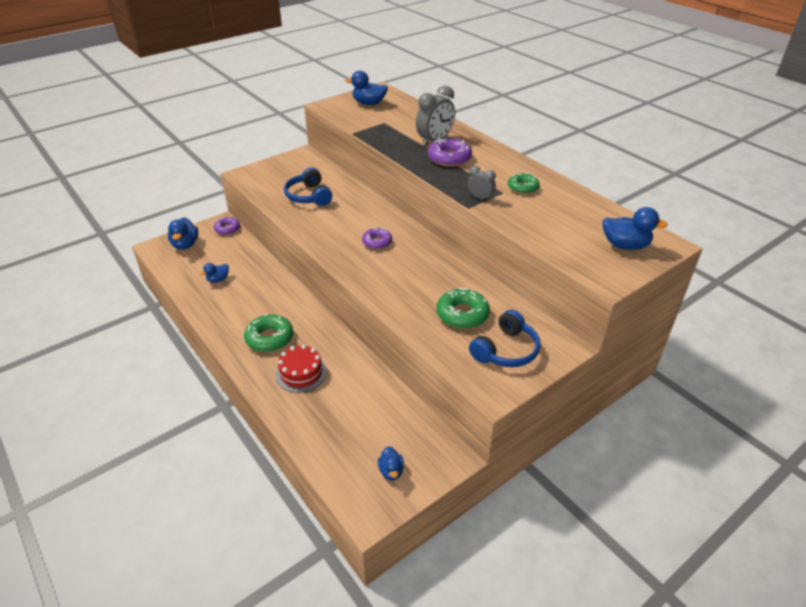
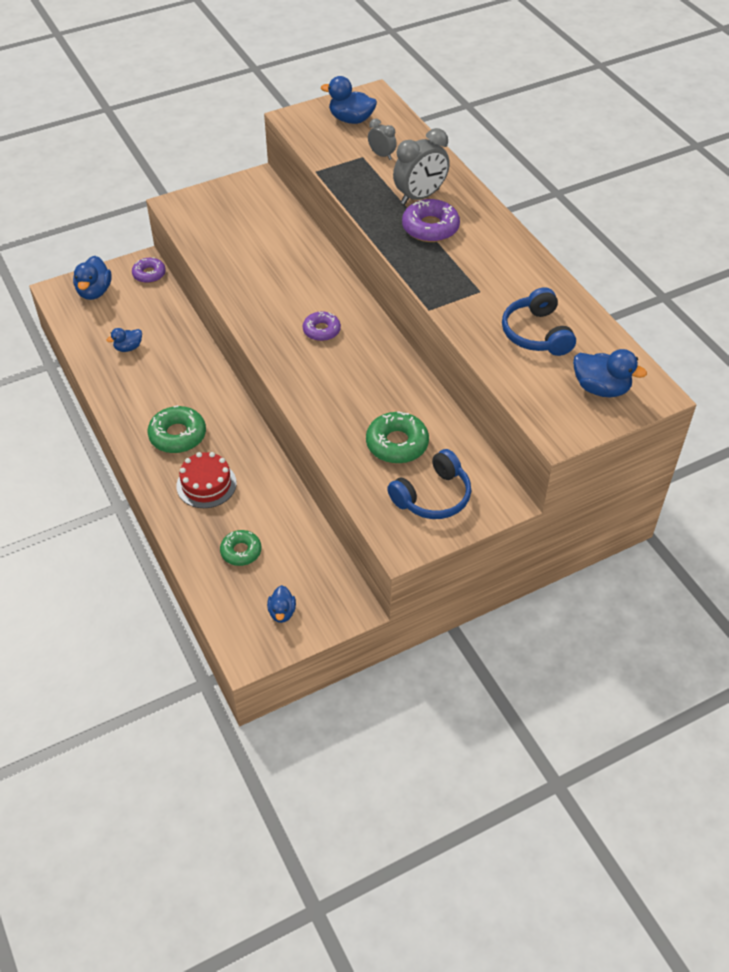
camera: 10 degrees right, 10 degrees up
blue headphones [284,167,332,206] -> blue headphones moved to [502,287,576,356]
grey clock [468,166,496,201] -> grey clock moved to [368,118,397,160]
green donut [508,173,539,194] -> green donut moved to [220,530,261,566]

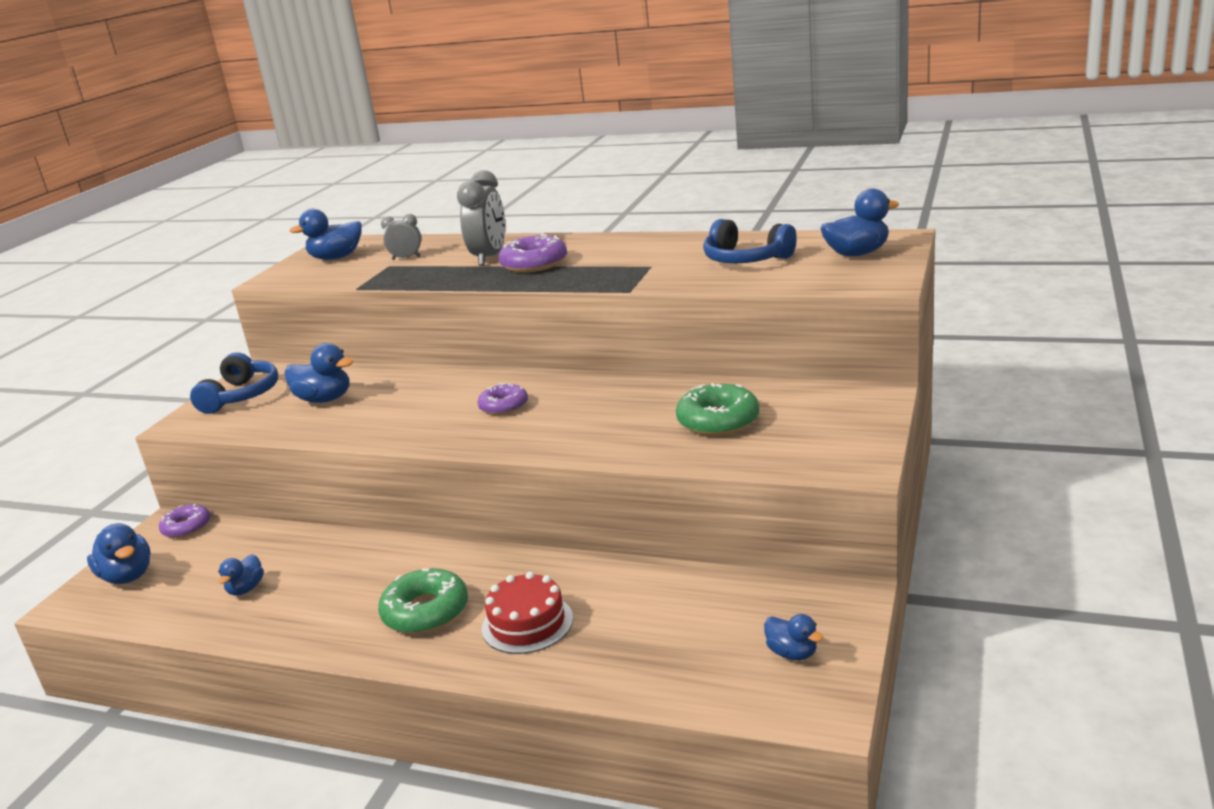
camera: 40 degrees left, 25 degrees down
green donut [220,530,261,566] -> none
blue headphones [387,449,471,519] -> blue headphones moved to [190,352,278,414]
none -> blue duck [284,343,353,403]

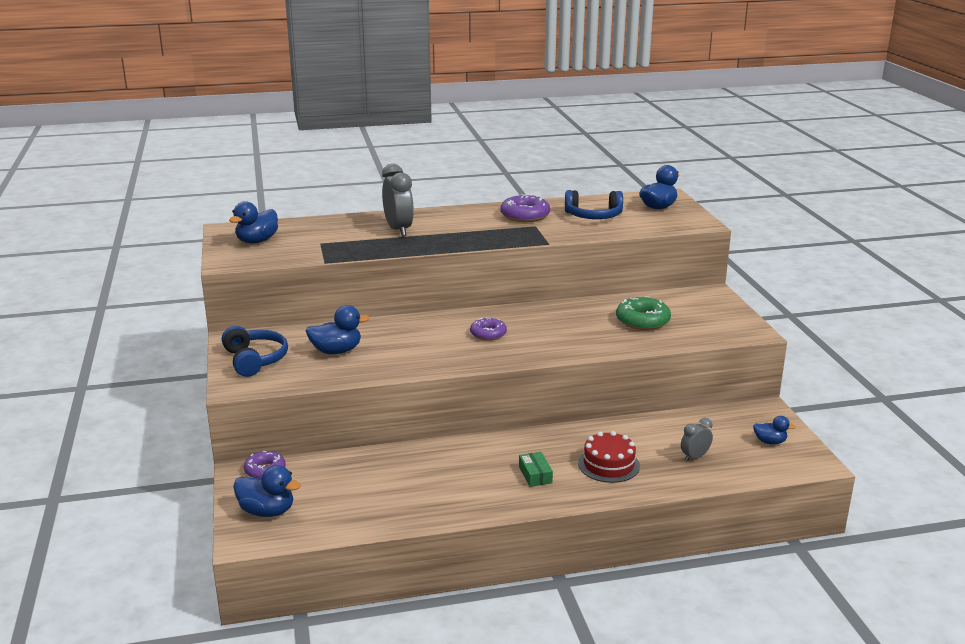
camera: 35 degrees left, 0 degrees up
blue duck [218,554,264,596] -> none
green donut [378,568,468,634] -> green box [519,452,553,487]
grey clock [381,214,421,260] -> grey clock moved to [681,418,713,461]
purple donut [498,233,567,273] -> purple donut moved to [501,194,550,222]

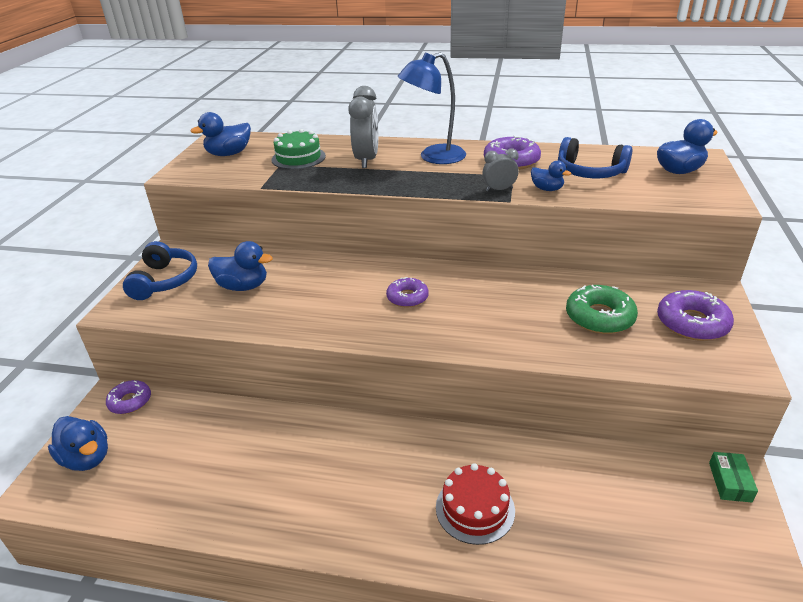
camera: 25 degrees right, 10 degrees up
green box [519,452,553,487] -> green box moved to [709,452,758,502]
grey clock [681,418,713,461] -> grey clock moved to [482,149,519,192]
blue duck [753,416,795,445] -> blue duck moved to [531,161,571,191]
none -> green cake [271,129,326,169]
none -> blue lamp [398,52,466,164]
none -> purple donut [657,290,734,341]

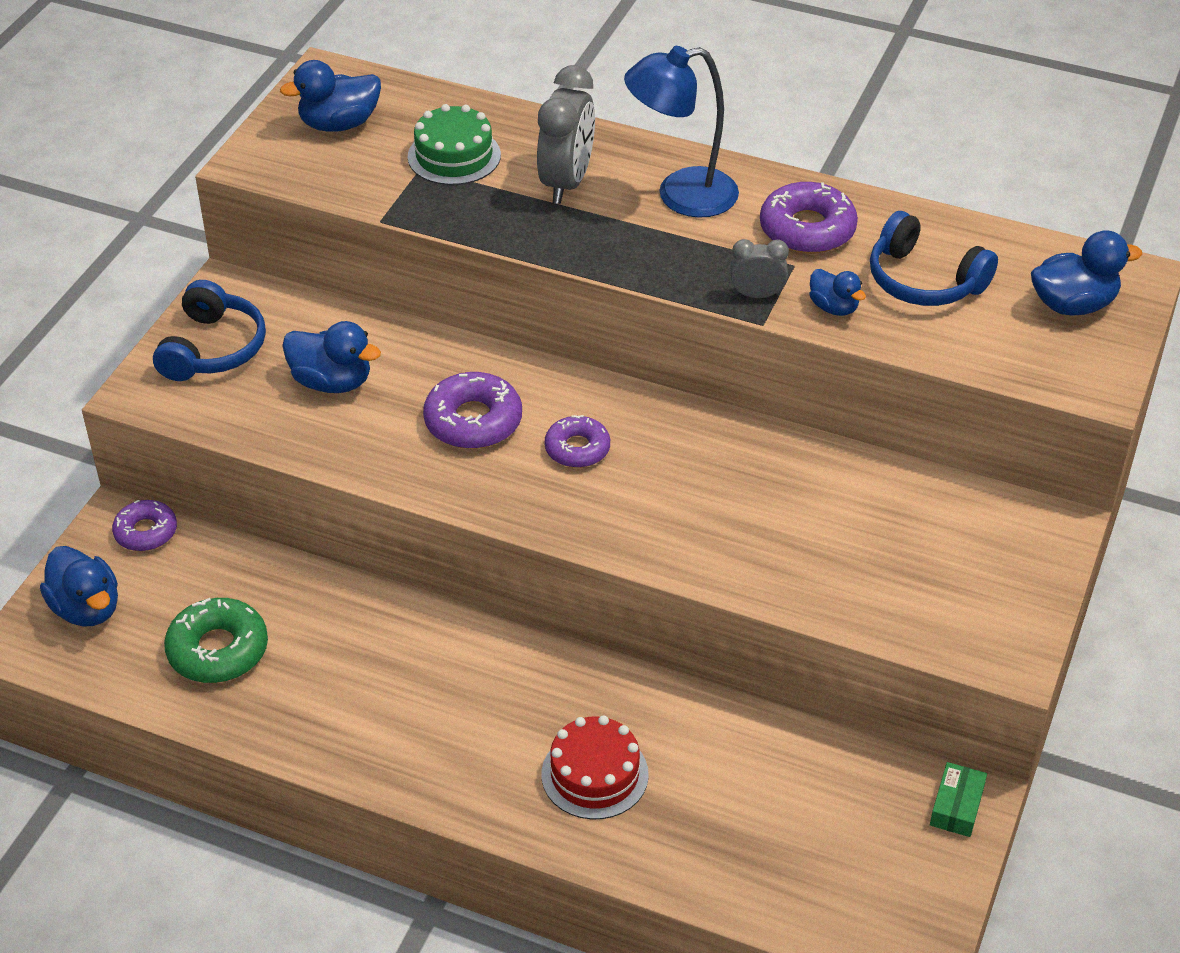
camera: 10 degrees right, 10 degrees up
green donut [566,285,638,334] -> green donut moved to [164,598,268,683]
purple donut [657,290,734,341] -> purple donut moved to [423,372,522,449]

